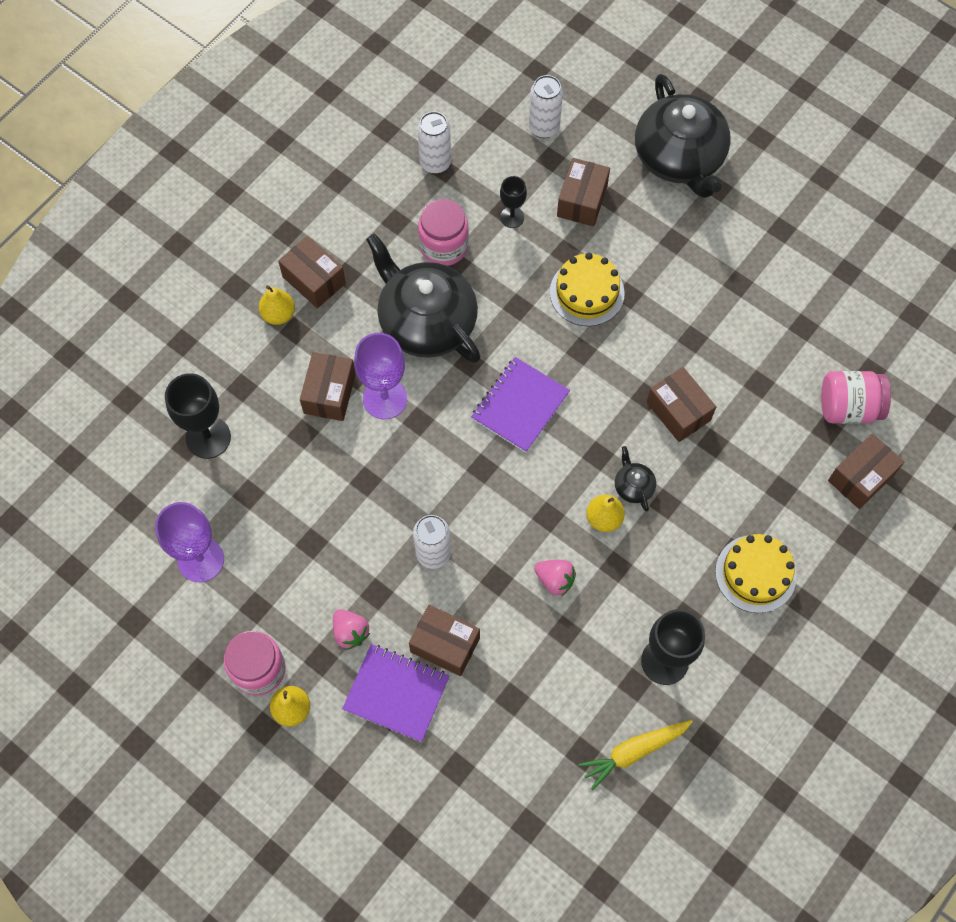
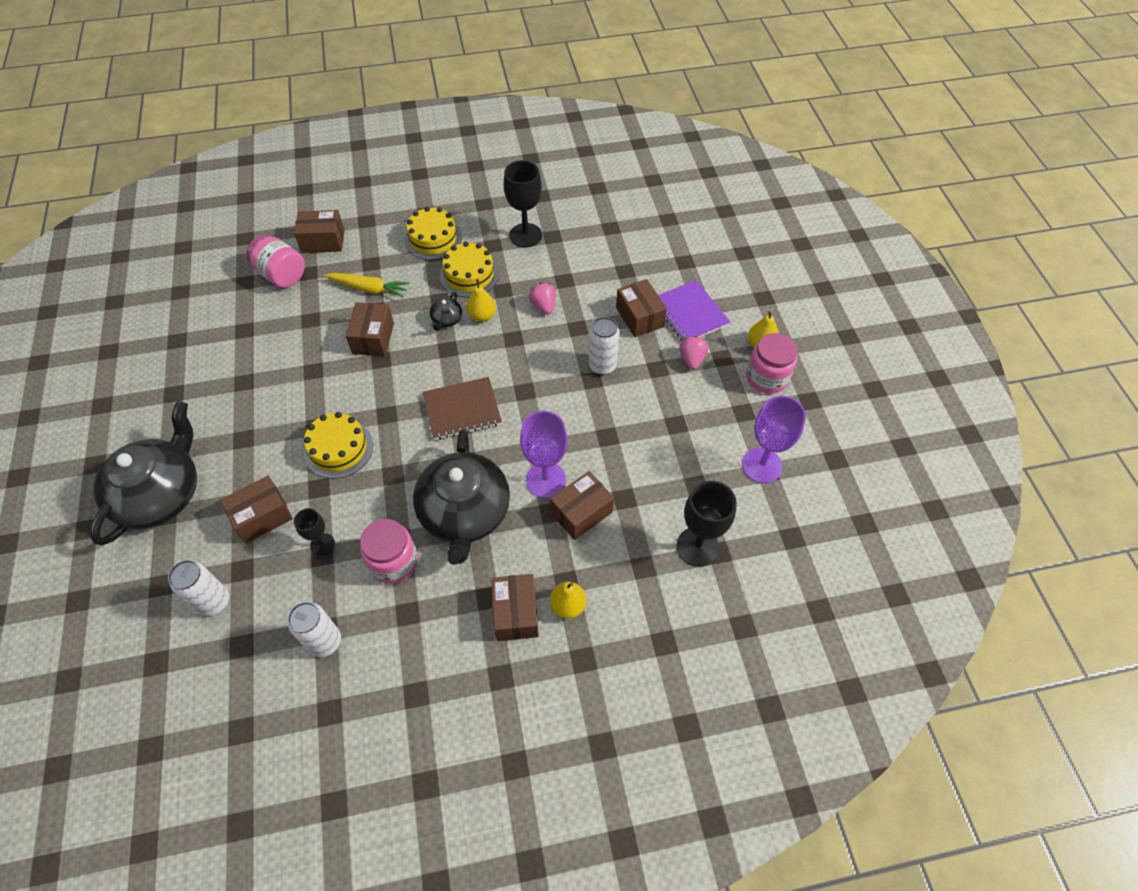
camera: 140 degrees left, 10 degrees down
purple notebook [471,357,570,453] -> brown notebook [423,377,502,440]
yellow carrot [578,720,693,790] -> yellow carrot moved to [324,273,410,298]
none -> yellow cake [440,242,499,298]

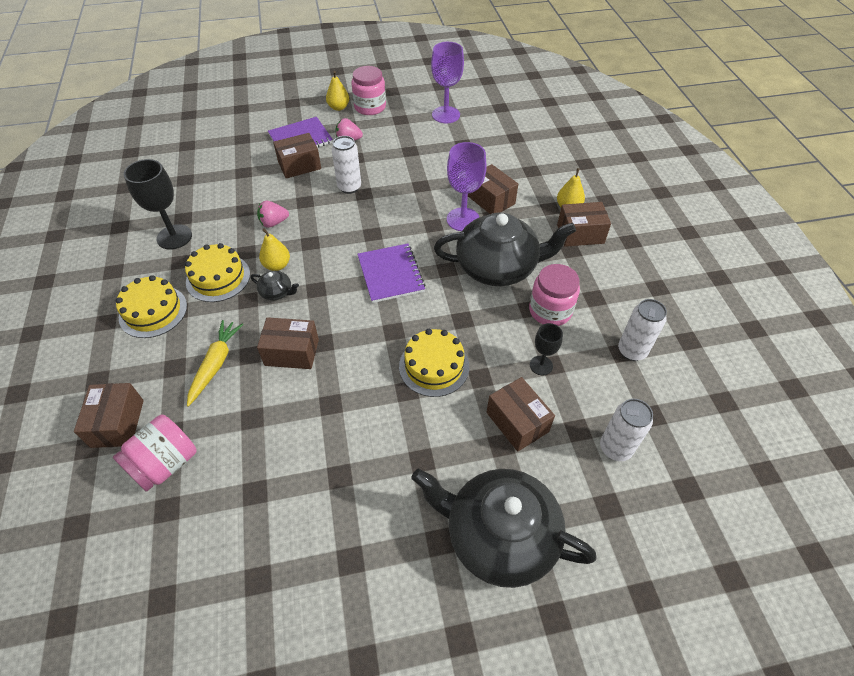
camera: 90 degrees left, 5 degrees down
brown notebook [423,377,502,440] -> purple notebook [358,243,426,303]
black goblet [676,481,737,567] -> none

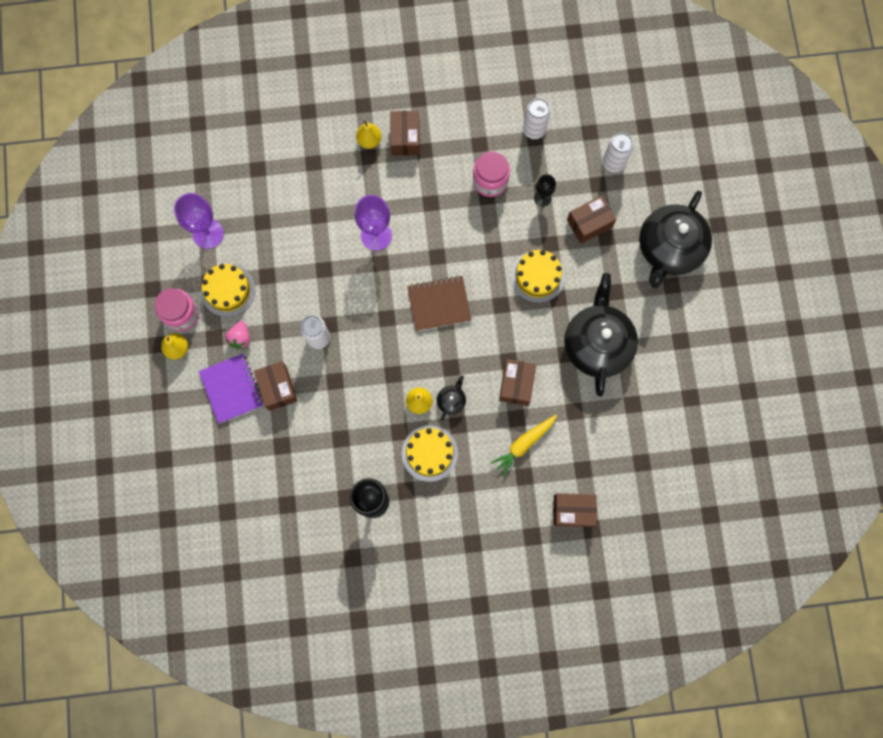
camera: 85 degrees left, 25 degrees up
pink jar [113,415,197,492] -> none
yellow cake [116,275,187,338] -> yellow cake moved to [201,264,255,317]
yellow carrot [187,320,243,407] -> yellow carrot turned 60 degrees counterclockwise [491,415,557,476]
pink strawberry [257,201,289,228] -> none
purple notebook [358,243,426,303] -> brown notebook [407,276,472,331]
black teapot [434,212,576,286] -> black teapot moved to [564,273,638,396]
brown box [468,164,518,214] -> none

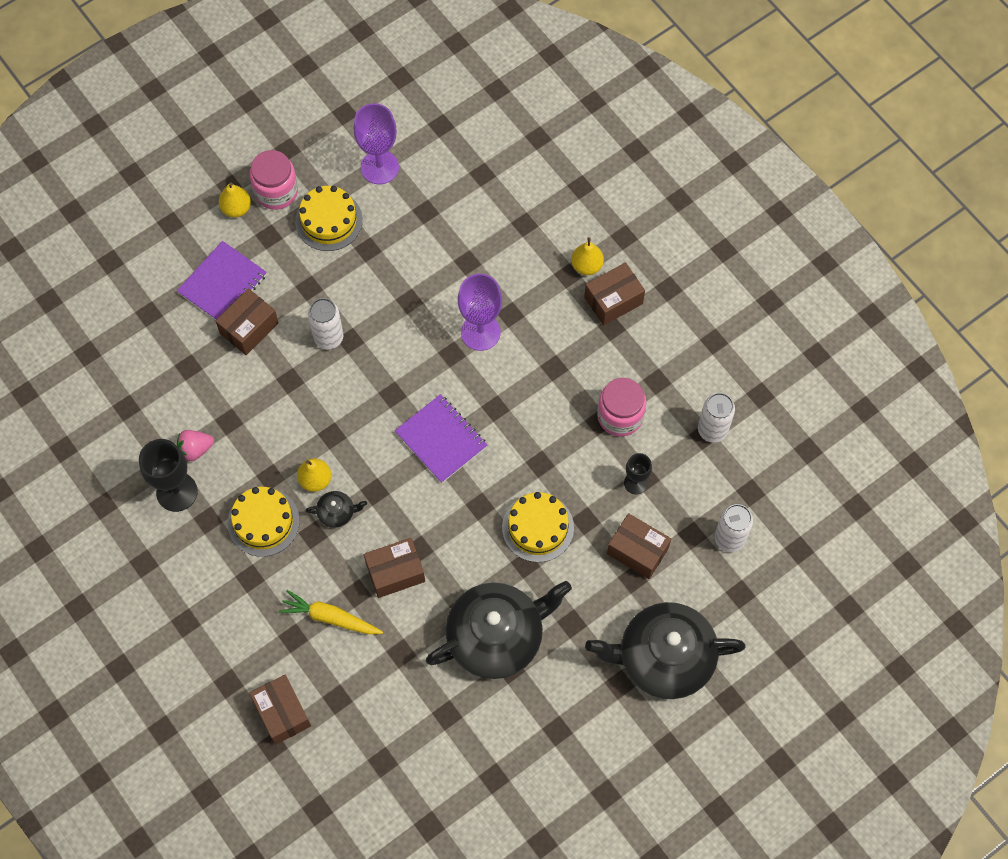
camera: 60 degrees right, 10 degrees down
pink strawberry [225,321,250,349] -> pink strawberry moved to [177,430,214,461]
brown notebook [407,276,472,331] -> purple notebook [395,394,487,483]

